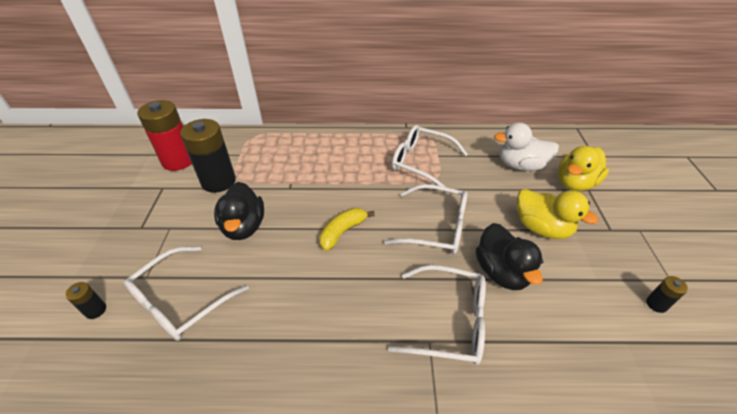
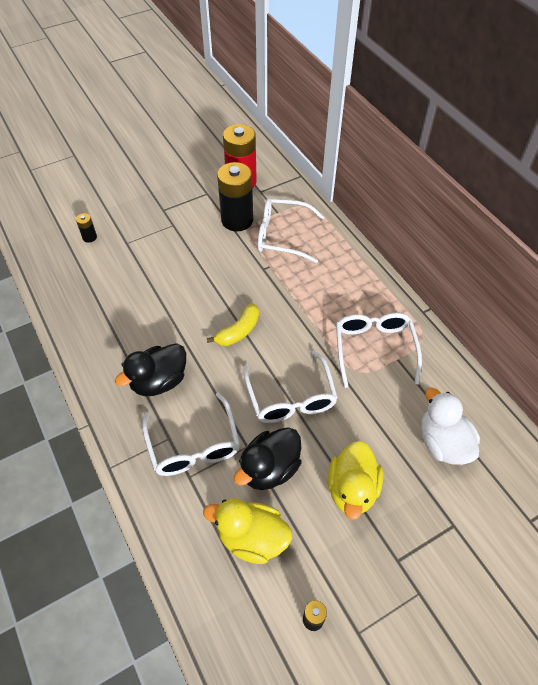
camera: 60 degrees right, 10 degrees up
white glasses [123,246,249,341] -> white glasses moved to [258,198,324,263]
black duck [214,182,264,240] -> black duck moved to [115,343,186,396]
yellow banana [319,208,375,251] -> yellow banana turned 120 degrees clockwise [207,303,259,346]
yellow duck [558,146,609,191] -> yellow duck moved to [203,498,292,564]

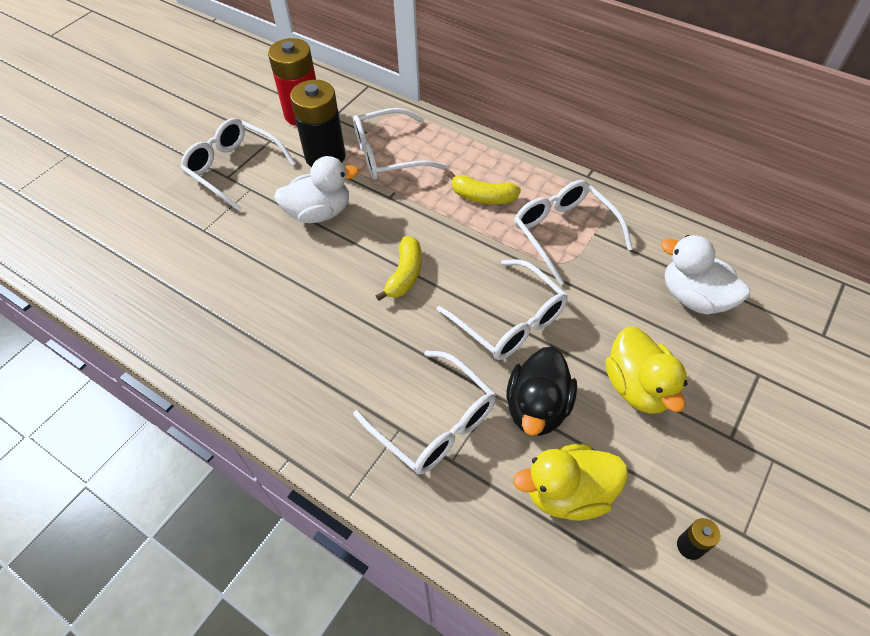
camera: 25 degrees left, 0 degrees up
black battery [76,213,97,243] -> none
black duck [115,343,186,396] -> none
none -> white glasses [181,118,296,211]
none -> white duck [274,156,359,223]
none -> yellow banana [447,171,521,204]

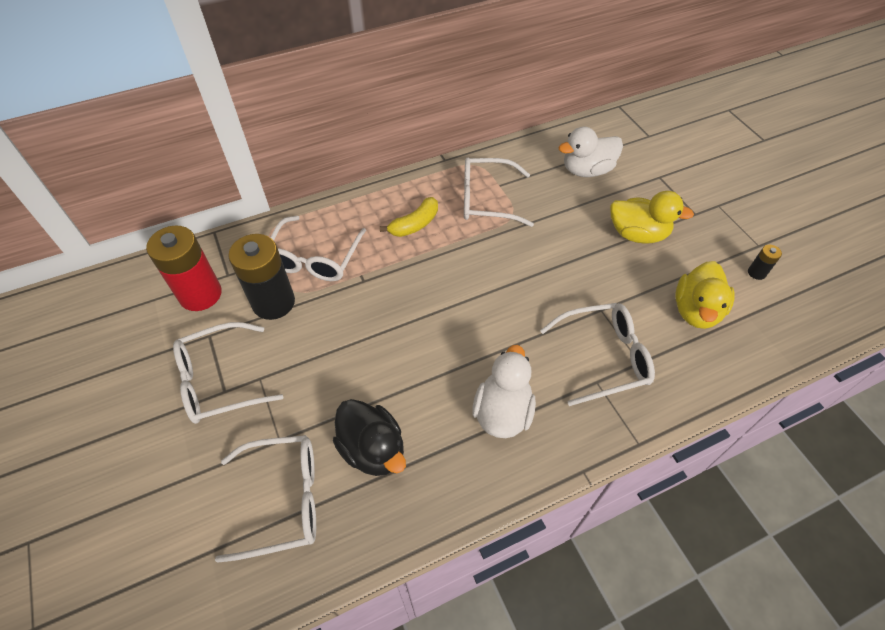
camera: 60 degrees left, 0 degrees up
white duck [274,156,359,223] -> white duck moved to [472,345,536,438]
yellow banana [376,236,422,301] -> none
white glasses [436,259,568,360] -> white glasses moved to [215,435,316,563]
black duck [506,347,577,436] -> black duck moved to [333,399,406,476]

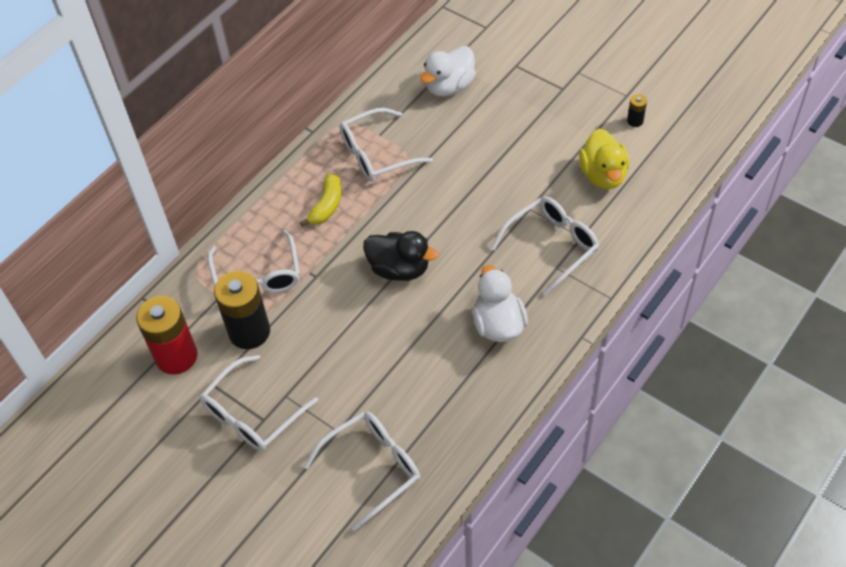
camera: 25 degrees left, 0 degrees up
black duck [333,399,406,476] -> black duck moved to [363,231,439,281]
yellow duck [610,191,694,244] -> none

